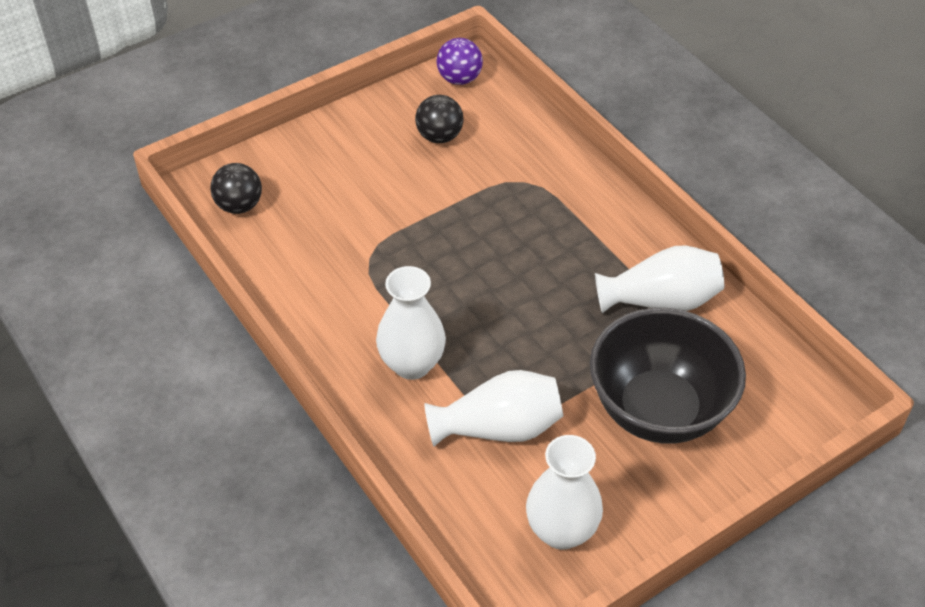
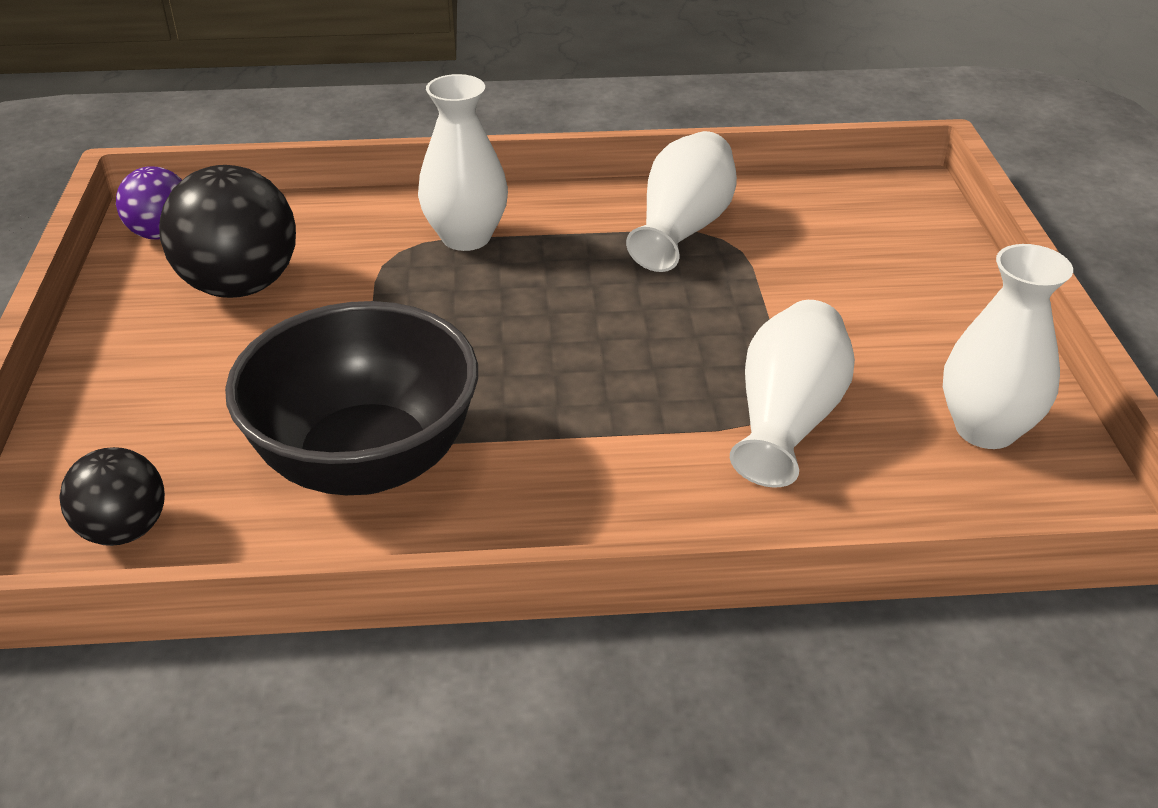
camera: 60 degrees left, 10 degrees down
white vase [376,266,446,380] -> white vase moved to [418,74,508,251]
black ball [415,95,464,143] -> black ball [159,165,296,298], size x1.69
black bowl [590,308,746,444] -> black bowl moved to [225,301,478,495]

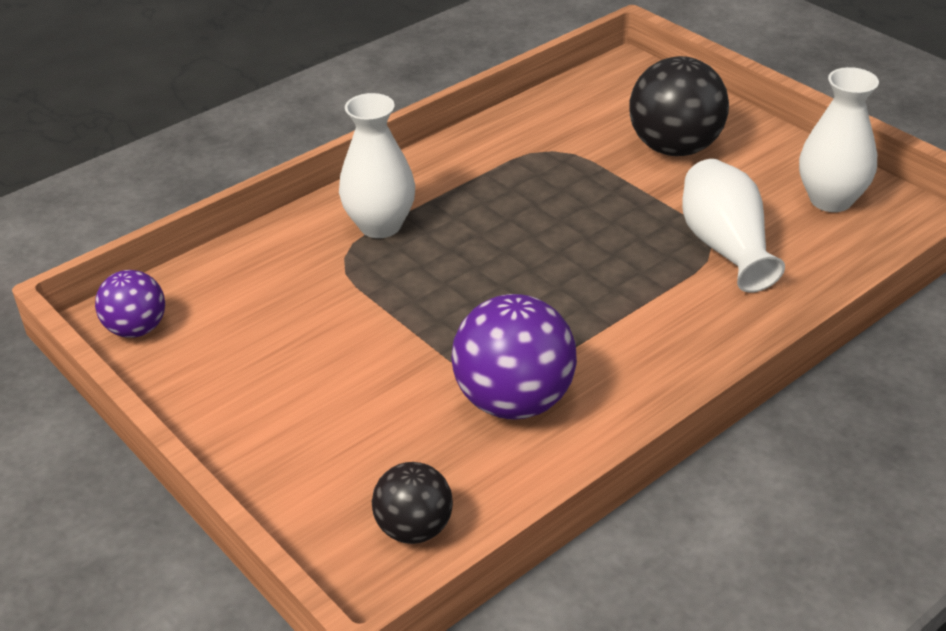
camera: 35 degrees left, 0 degrees up
black ball [159,165,296,298] -> black ball moved to [629,56,729,156]
black bowl [225,301,478,495] -> purple ball [451,294,577,420]
white vase [626,131,737,272] -> none

